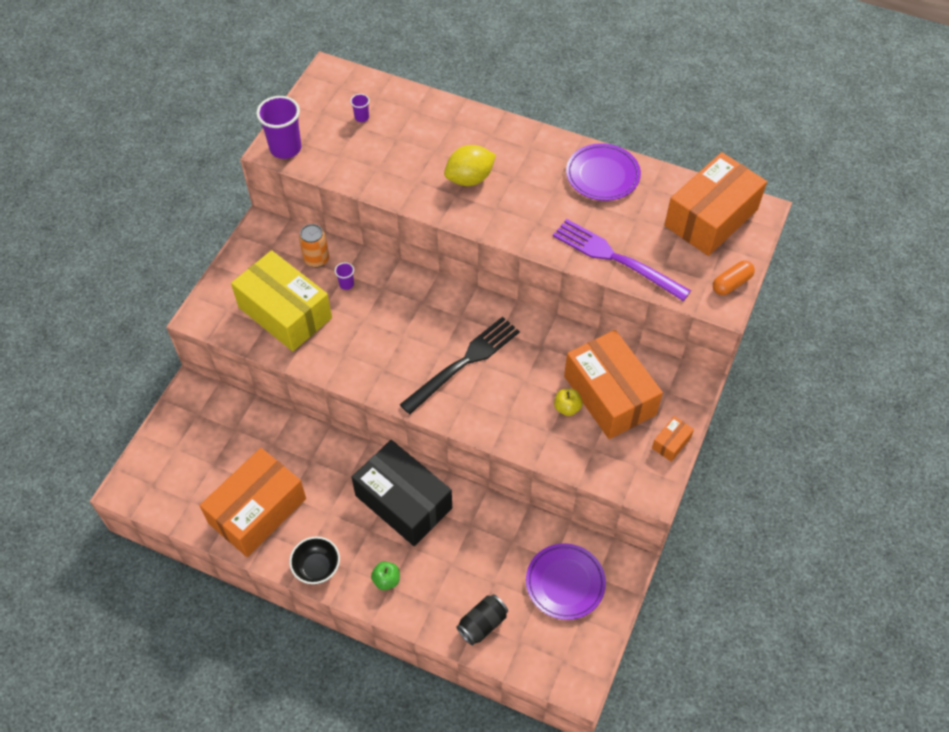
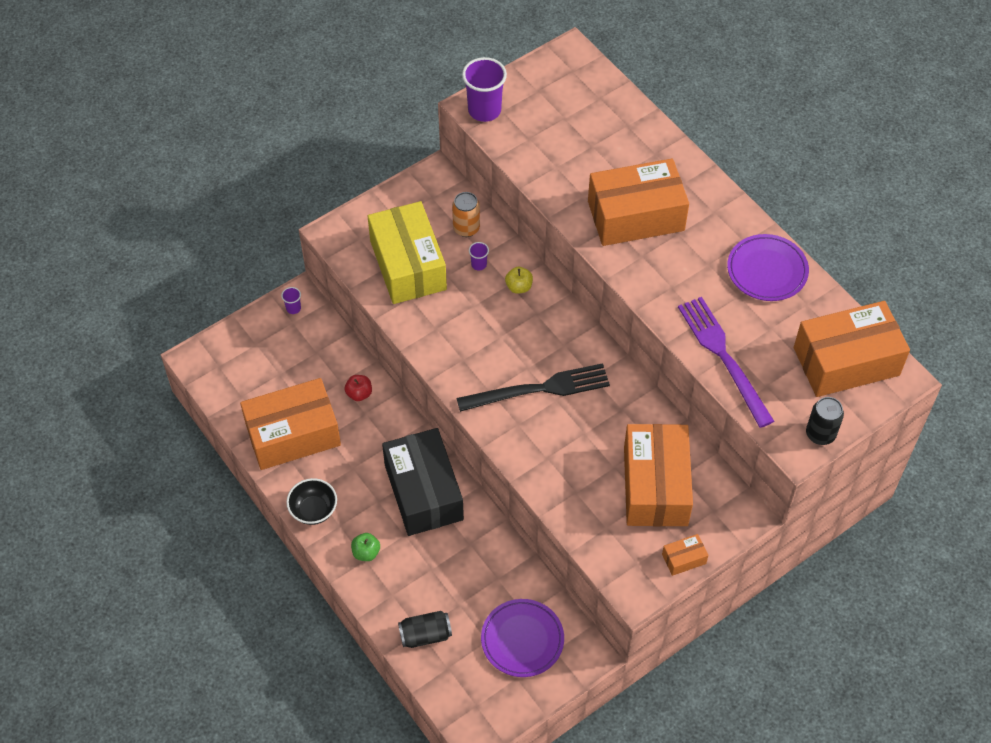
camera: 30 degrees right, 0 degrees up
purple cup [350,94,370,122] -> purple cup moved to [281,287,301,314]
yellow lemon [444,145,496,186] -> orange box [588,159,689,246]
yellow apple [554,389,583,416] -> yellow apple moved to [505,267,533,294]
orange capsule [713,261,755,295] -> black can [806,397,844,445]
none -> red apple [345,375,372,401]

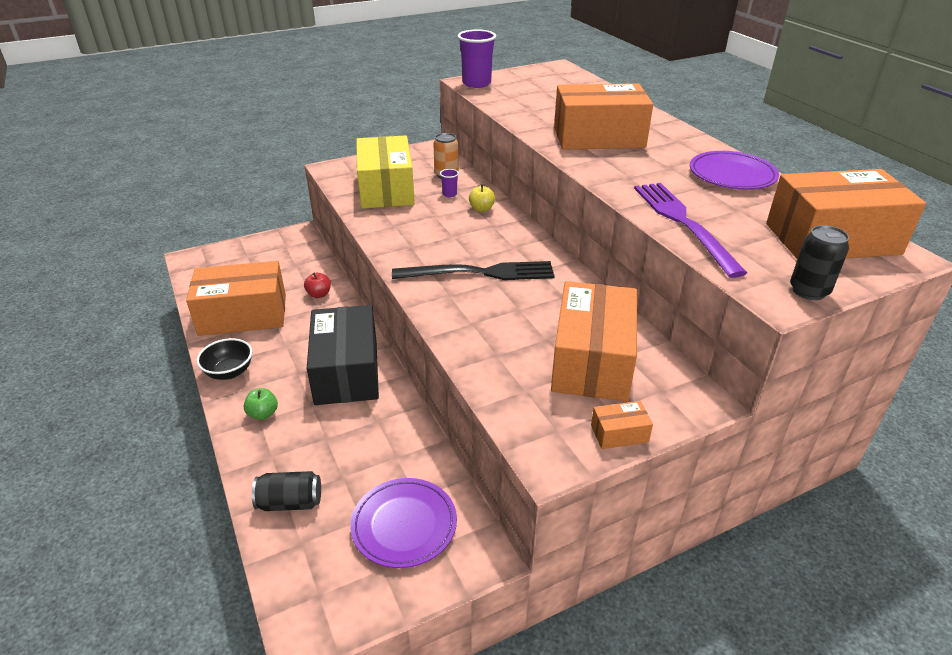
camera: 10 degrees right, 20 degrees down
purple cup [281,287,301,314] -> none

